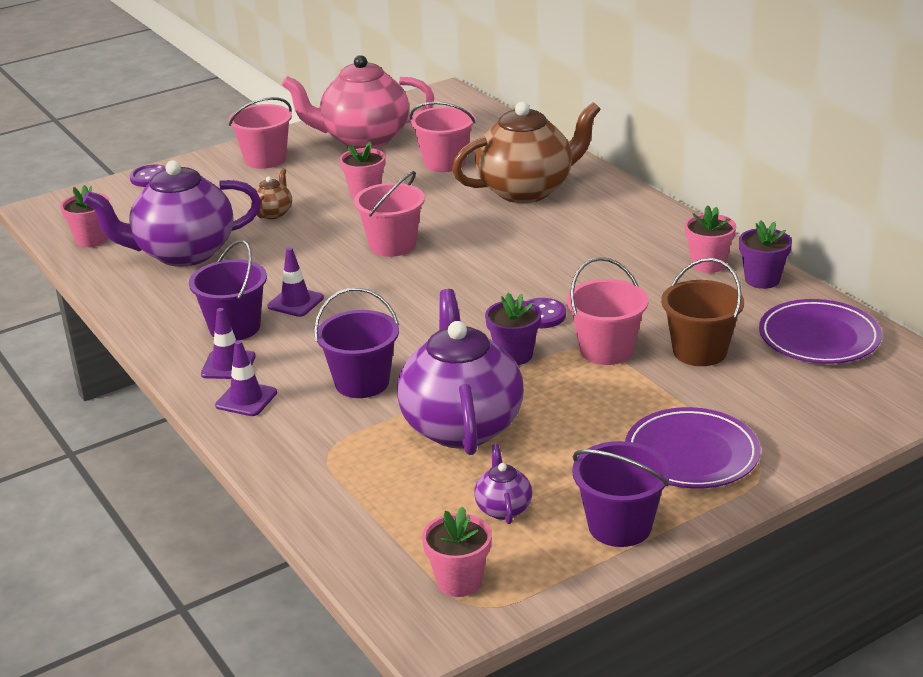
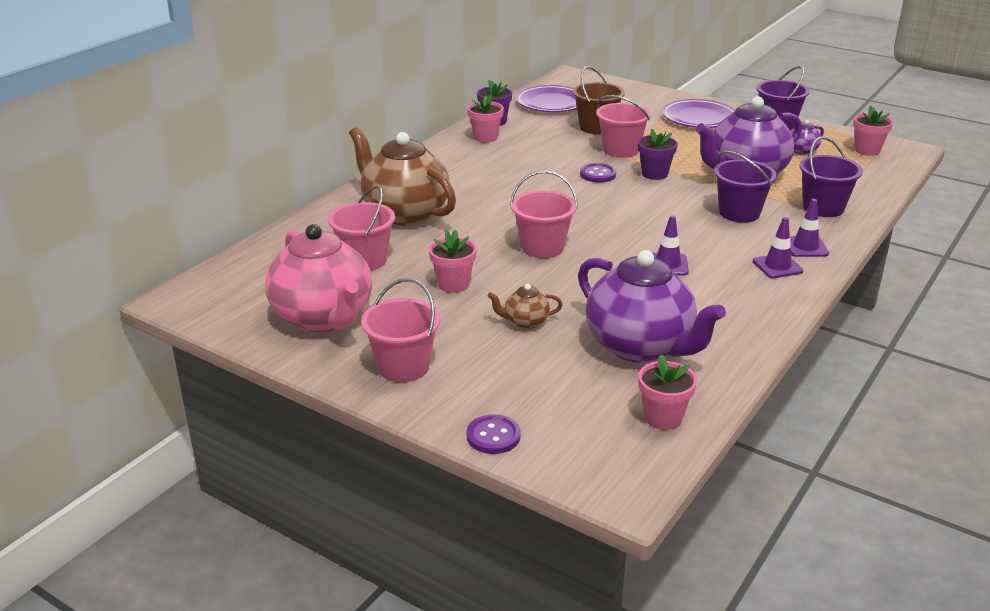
camera: 115 degrees left, 0 degrees up
purple bucket [189,240,267,341] -> purple bucket moved to [799,136,863,217]

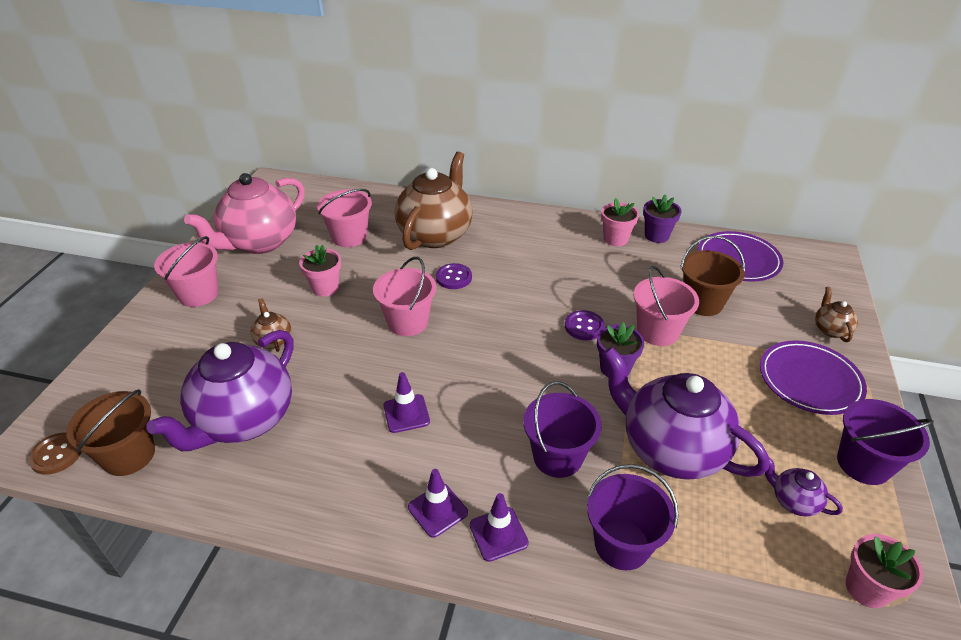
camera: 70 degrees right, 10 degrees up
purple button [467,414,521,454] -> purple button moved to [436,263,472,289]
pink flower pot [638,354,697,430] -> brown bucket [66,389,155,476]
none -> brown button [28,432,82,475]
none -> brown teapot [815,287,858,342]

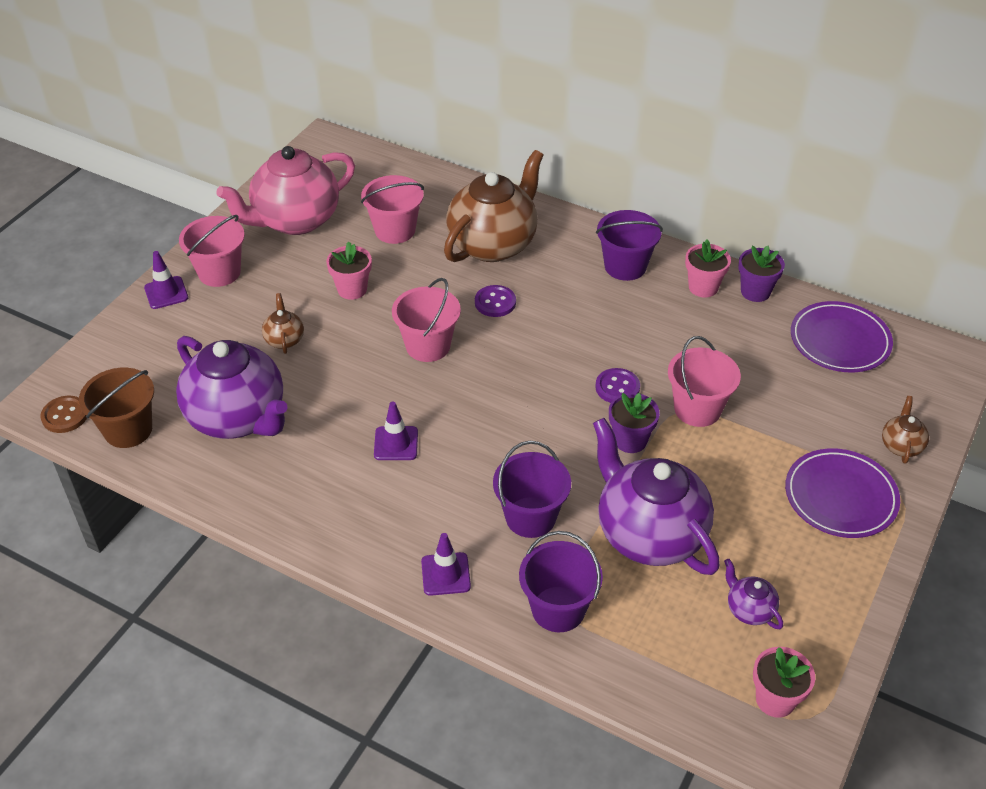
camera: 15 degrees right, 5 degrees up
purple teapot [147,330,293,451] -> purple teapot turned 90 degrees counterclockwise [176,336,288,439]
purple traffic cone [408,469,468,538] -> purple traffic cone moved to [144,251,188,309]
brown bucket [680,236,745,316] -> none
purple bucket [837,399,934,485] -> purple bucket moved to [596,210,663,281]

